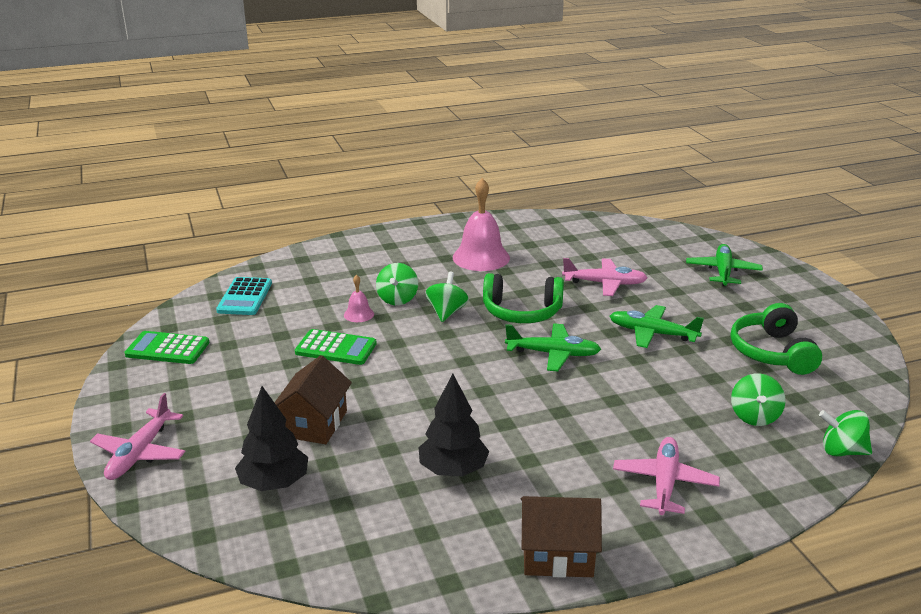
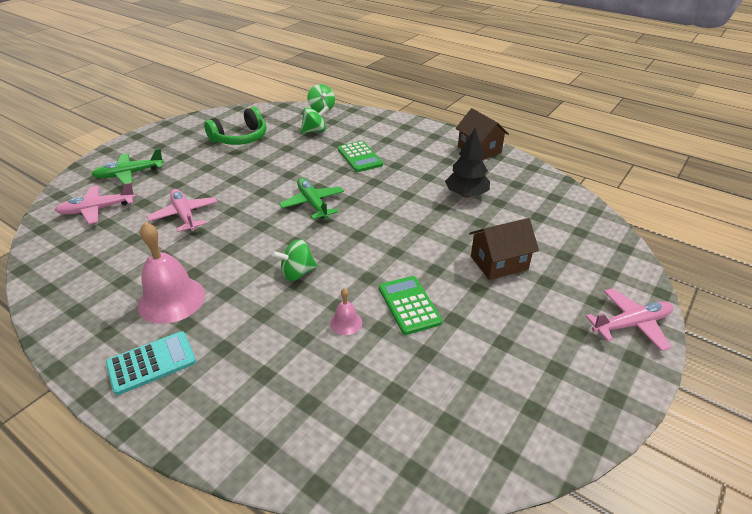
camera: 125 degrees left, 10 degrees up
green calculator [124,331,210,364] -> green calculator moved to [338,141,383,172]
turquoise calculator [216,277,272,315] -> turquoise calculator moved to [106,331,196,395]
black tree [235,386,308,491] -> none
green spinning top [376,263,418,305] -> none
green headphones [483,273,564,323] -> none
green plane [610,305,704,348] -> none
pink plane [613,437,720,515] -> pink plane moved to [55,182,136,224]

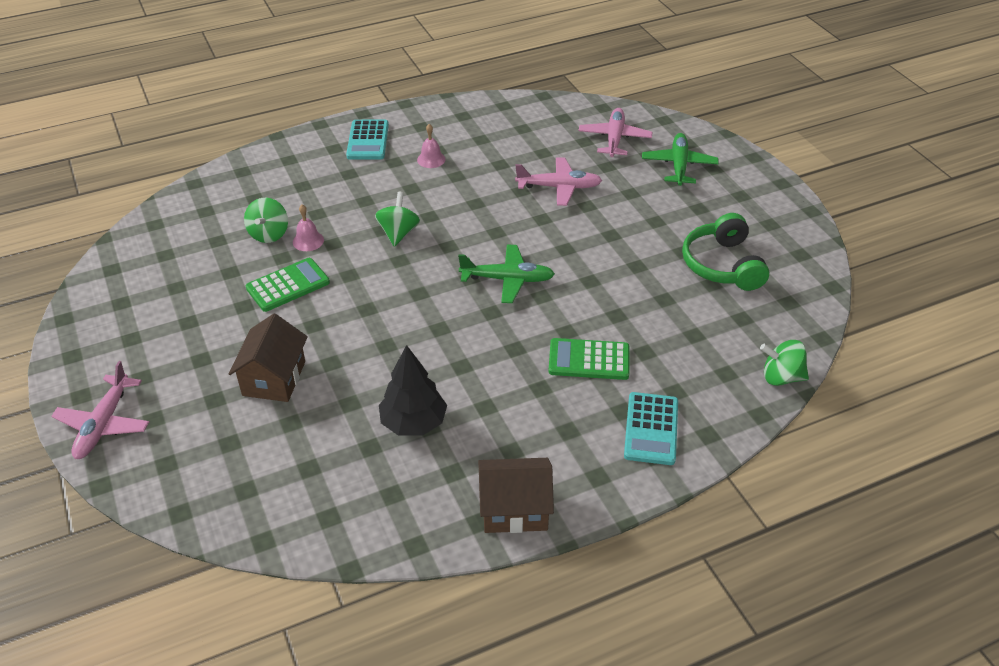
camera: 120 degrees right, 5 degrees up
pink bell [138,222,205,324] -> pink bell [417,124,446,168], size x0.47
green spinning top [301,106,329,133] -> green spinning top moved to [244,198,288,243]
green calculator [379,276,442,335] -> green calculator turned 45 degrees counterclockwise [246,258,330,312]
none -> turquoise calculator [624,392,678,465]

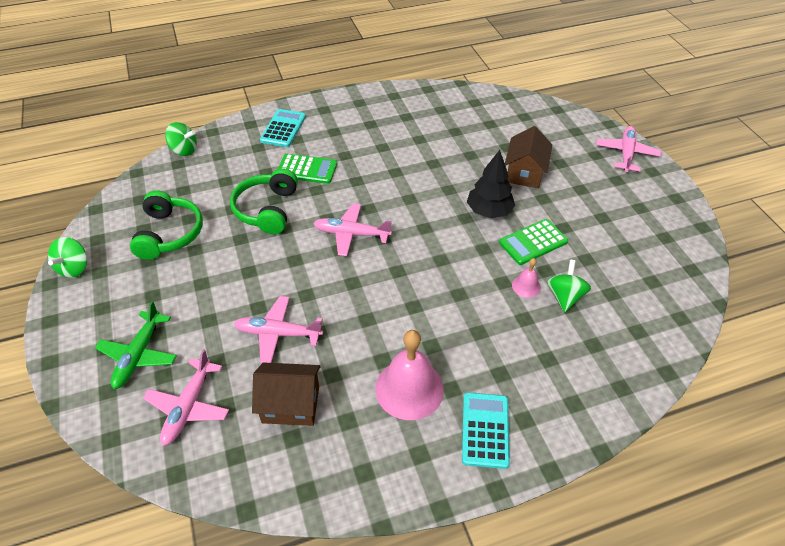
camera: 175 degrees left, 5 degrees up
green spinning top [375,192,420,247] -> green spinning top moved to [48,237,87,278]
black tree [379,345,447,436] -> black tree moved to [467,150,515,218]
pink bell [417,124,446,168] -> pink bell [375,330,444,420], size x2.11
green plane [458,245,555,303] -> pink plane [313,204,392,256]
brown house [478,458,554,533] -> brown house moved to [252,362,321,426]
none -> green headphones [230,168,298,234]

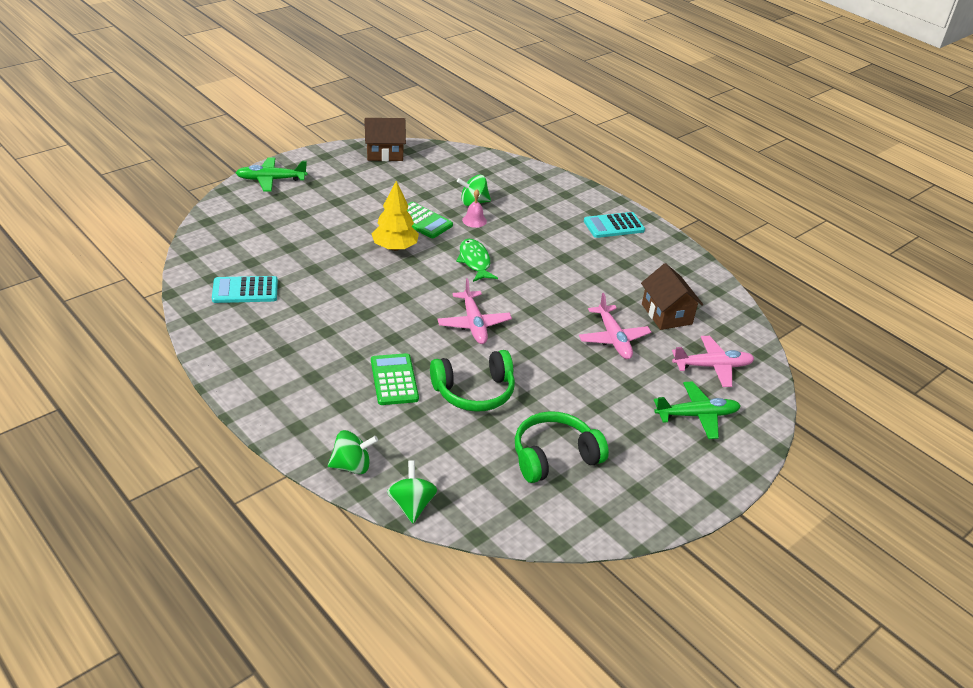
camera: 115 degrees left, 10 degrees down
green spinning top [48,237,87,278] -> green spinning top moved to [328,430,378,474]
turquoise calculator [260,109,306,147] -> turquoise calculator moved to [212,276,278,303]
pink bell [375,330,444,420] -> none
black tree [467,150,515,218] -> yellow tree [372,181,419,251]
brown house [505,126,552,188] -> brown house moved to [364,118,406,161]
pink plane [596,126,661,172] -> green plane [236,157,307,191]
none -> green fish [457,239,498,282]

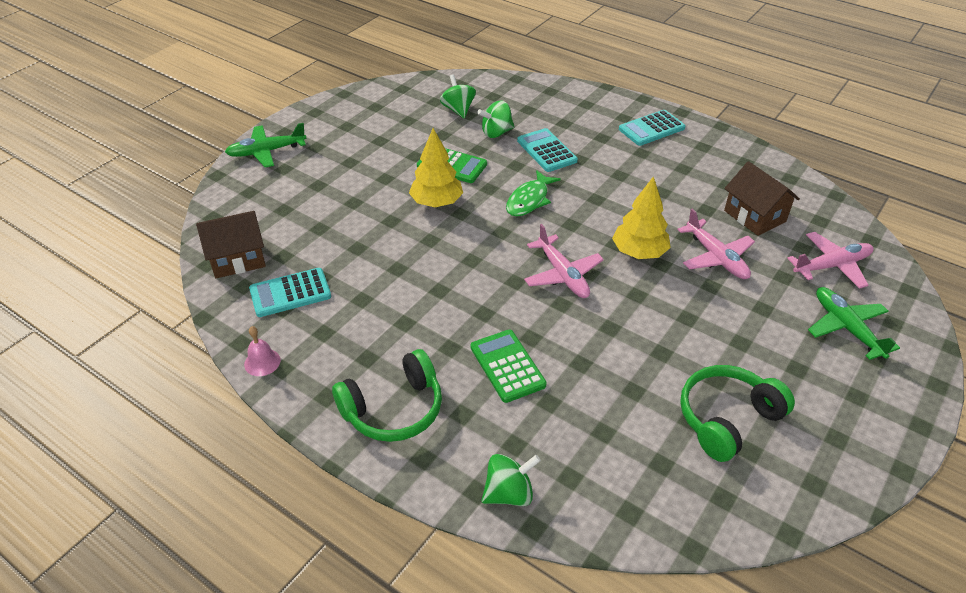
camera: 10 degrees left, 5 degrees up
brown house [364,118,406,161] -> brown house moved to [196,211,266,278]
green spinning top [387,460,437,523] -> green spinning top moved to [440,75,476,118]
green headphones [430,350,515,412] -> green headphones moved to [332,349,442,442]
green fish [457,239,498,282] -> green fish turned 120 degrees counterclockwise [506,170,561,216]
pink bell [462,190,487,228] -> pink bell moved to [244,326,281,376]
green plane [654,381,741,439] -> green plane turned 90 degrees counterclockwise [808,287,900,360]
none -> turquoise calculator [517,128,578,172]
none -> yellow tree [612,176,671,259]

